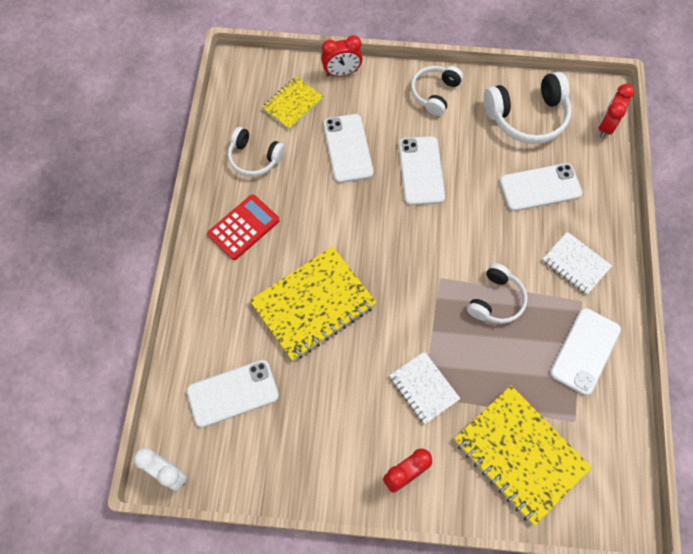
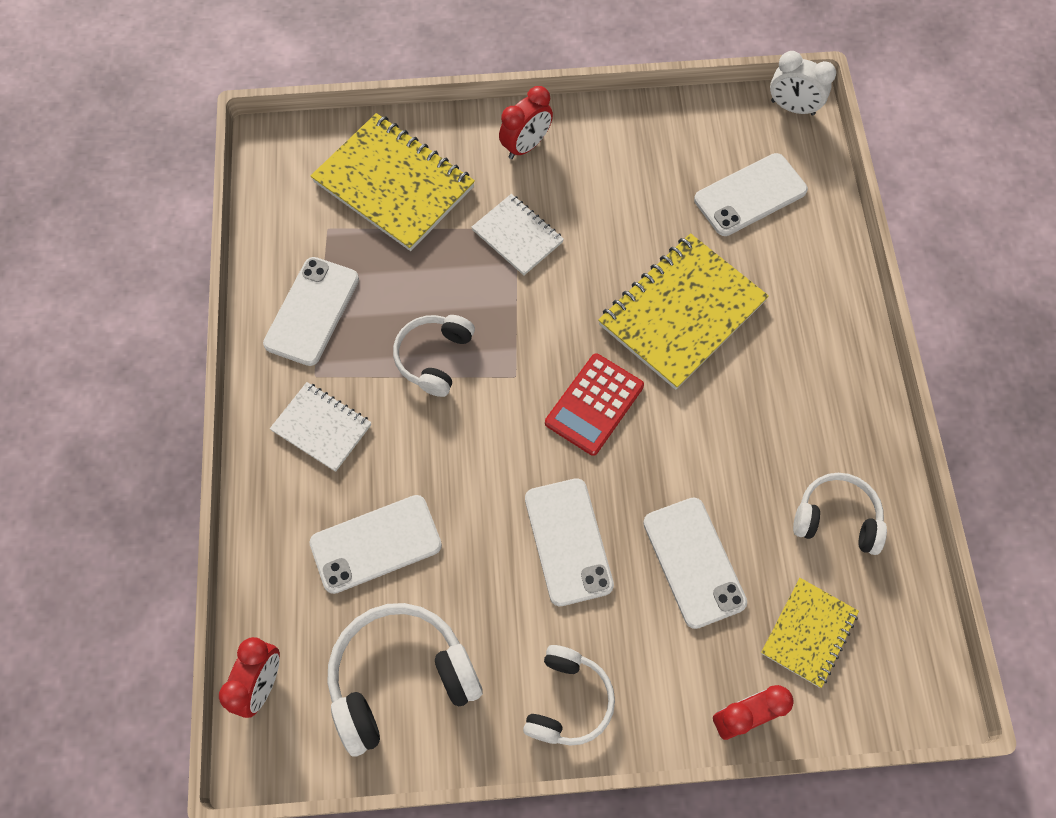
camera: 170 degrees right, 0 degrees up
red calculator [207,194,280,260] -> red calculator moved to [545,353,644,456]

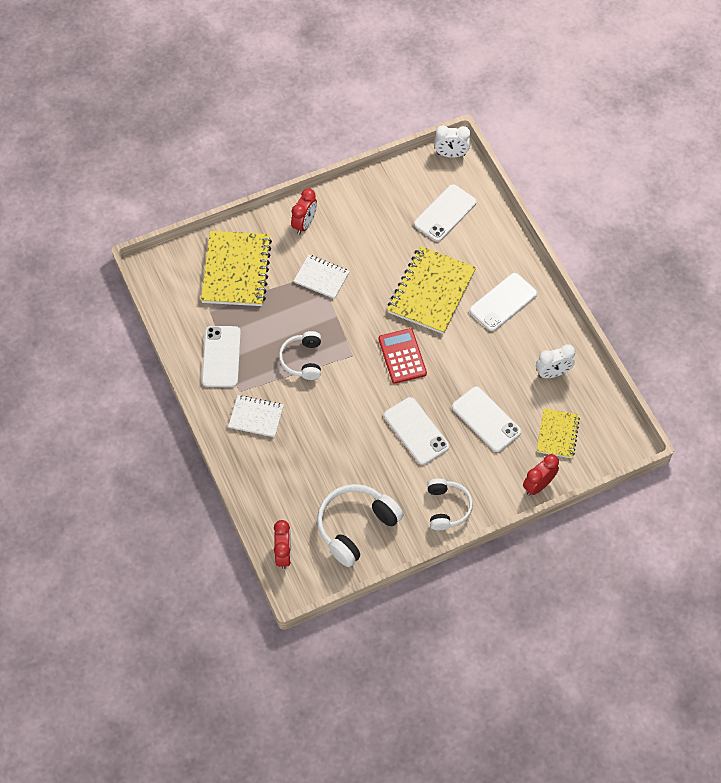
camera: 20 degrees left, 5 degrees down
white phone [310,495,442,594] -> white phone moved to [470,273,537,331]
yellow notebook [311,113,475,251] -> yellow notebook turned 75 degrees clockwise [201,231,272,306]
red calculator [545,353,644,456] -> red calculator turned 150 degrees clockwise [378,328,427,384]
white headphones [793,473,887,555] -> white clock [536,344,575,378]

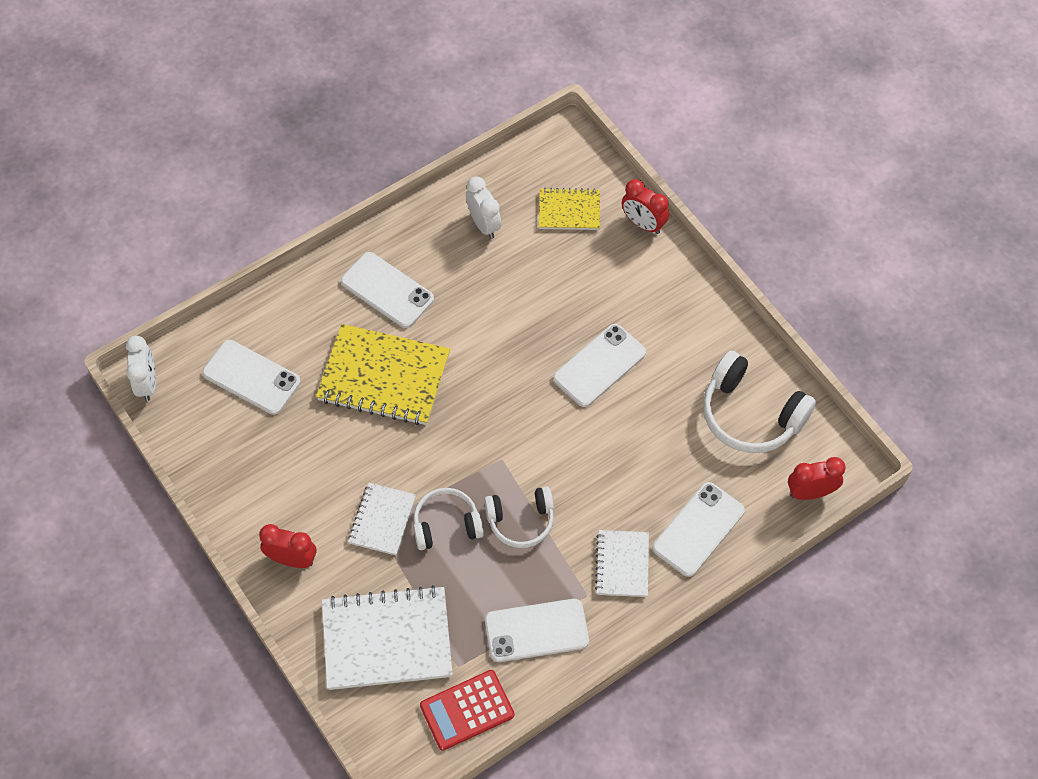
camera: 100 degrees left, 0 degrees up
yellow notebook [201,231,272,306] -> white notebook [322,585,453,690]
red calculator [378,328,427,384] -> red calculator moved to [420,670,514,751]
white headphones [427,478,473,530] -> white headphones moved to [413,488,484,550]
white phone [452,386,521,452] -> white phone moved to [652,482,745,577]

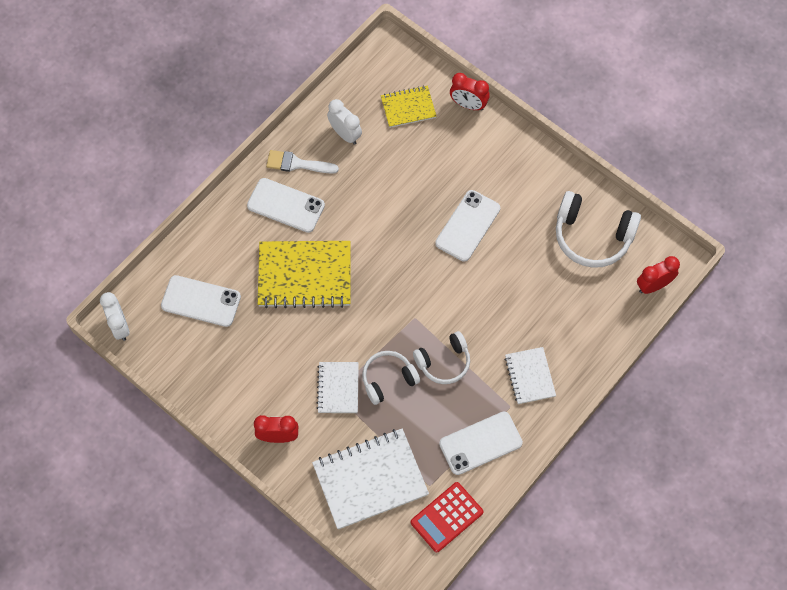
camera: 15 degrees left, 5 degrees up
white phone [652,482,745,577] -> none
none -> white brush [266,150,339,174]

